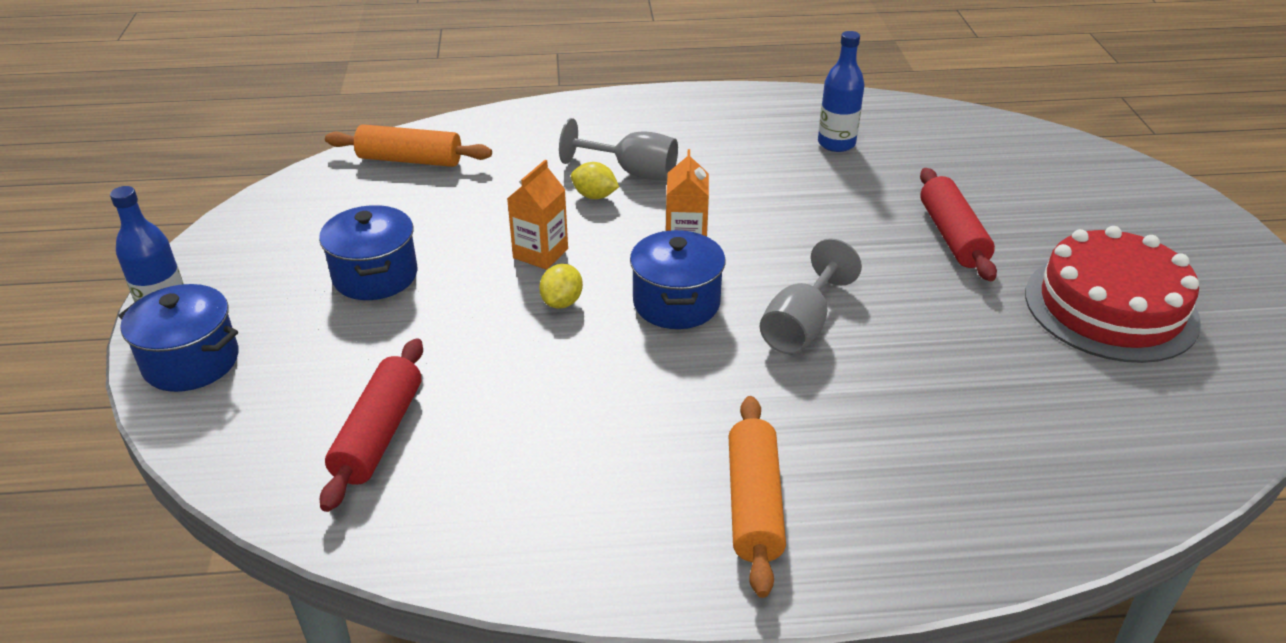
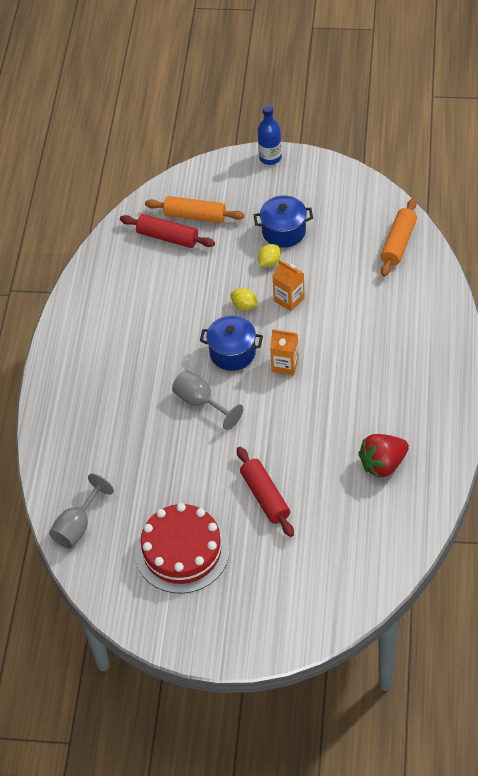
camera: 105 degrees right, 15 degrees up
blue pot [118,284,239,392] -> none
grey goblet [559,118,678,181] -> grey goblet moved to [49,474,114,549]
yellow lemon [571,162,619,199] -> yellow lemon moved to [258,244,281,267]
orange rolling pin [729,396,786,598] -> orange rolling pin moved to [145,196,245,223]
blue bottle [818,31,865,152] -> red strawberry [358,434,409,478]
red rolling pin [920,168,997,281] -> red rolling pin turned 60 degrees clockwise [237,447,294,537]

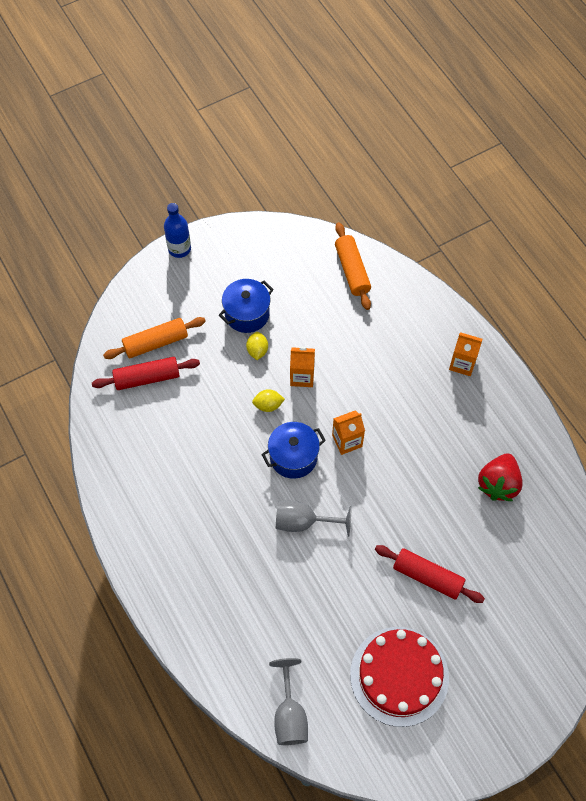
camera: 40 degrees left, 10 degrees up
none -> orange carton [449,332,483,376]

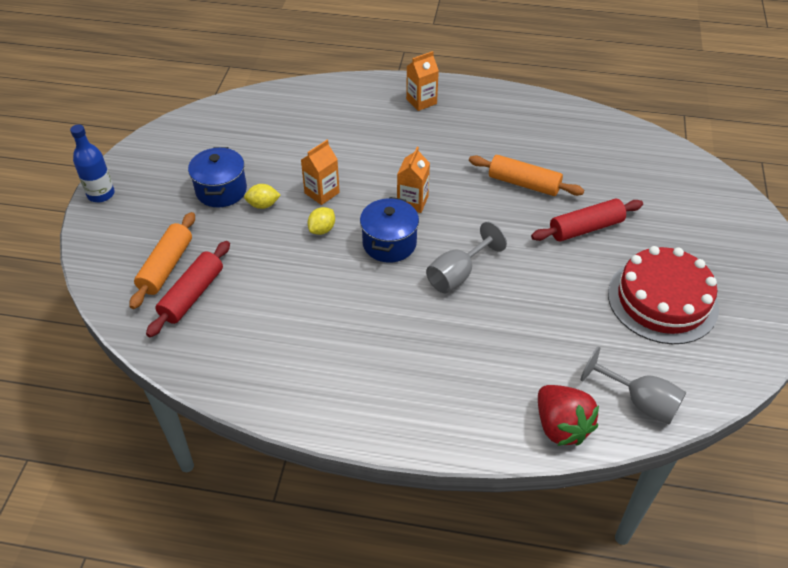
camera: 50 degrees left, 15 degrees down
yellow lemon [246,332,268,360] -> yellow lemon turned 45 degrees counterclockwise [244,184,281,209]
orange rolling pin [335,222,371,310] -> orange rolling pin moved to [469,155,584,196]
red strawberry [478,453,523,501] -> red strawberry moved to [538,385,599,446]

